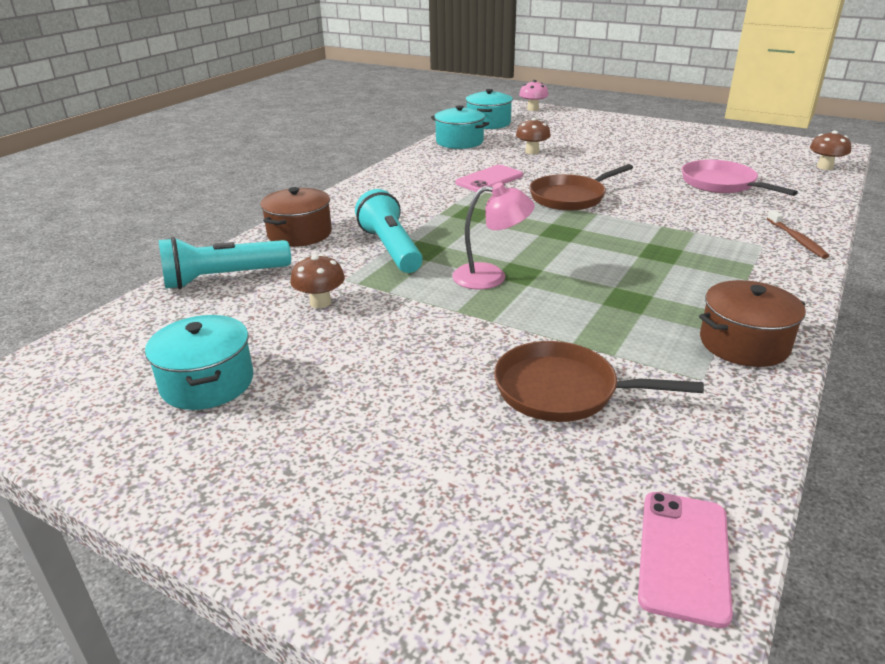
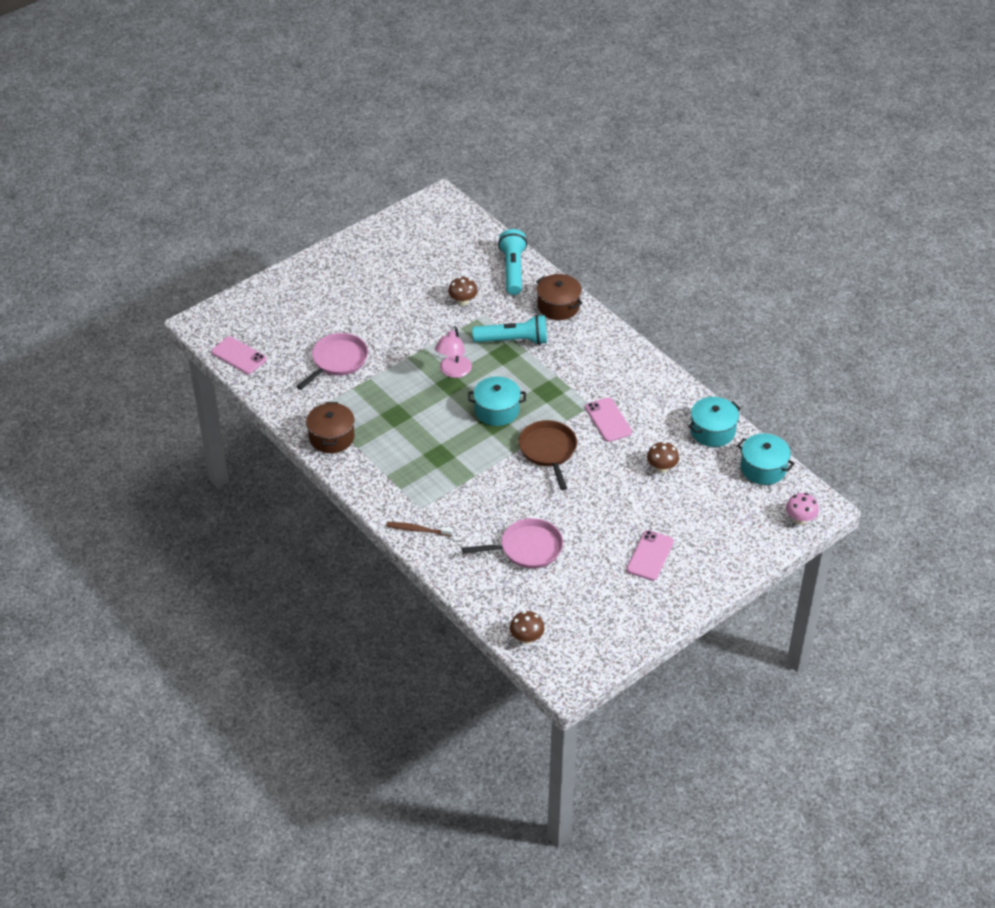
camera: 110 degrees right, 15 degrees up
turquoise pot [145,315,253,410] -> turquoise pot moved to [468,376,526,426]
brown pan [494,341,704,422] -> pink pan [297,333,368,390]
none -> pink phone [627,530,674,581]

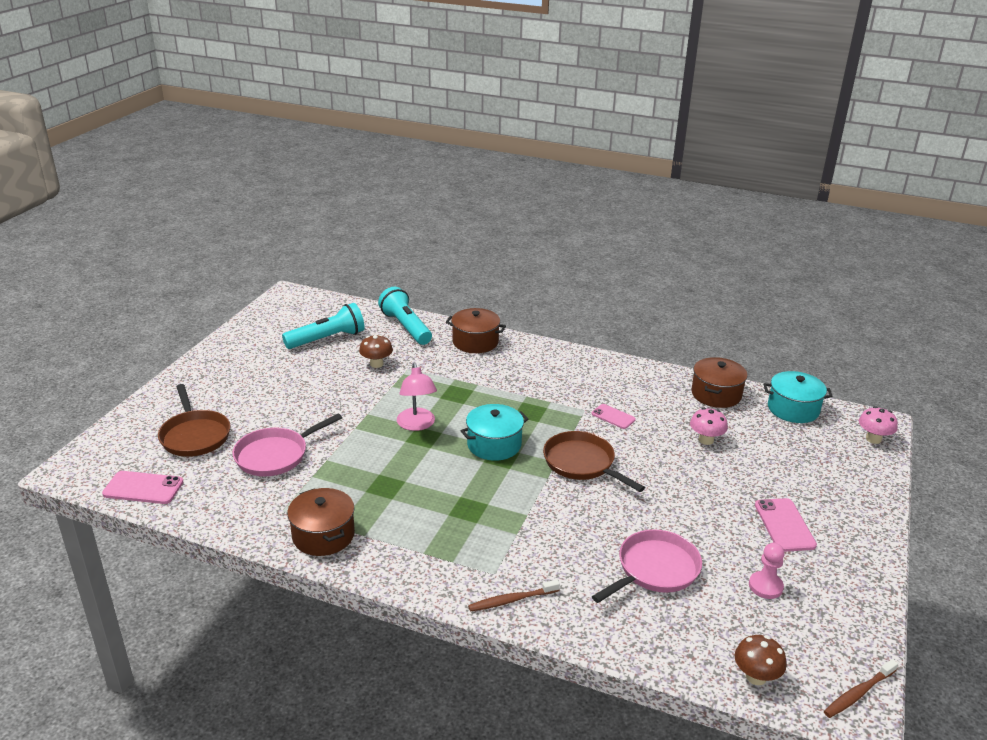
camera: 30 degrees left, 15 degrees down
pink pan [297,333,368,390] -> pink pan turned 135 degrees counterclockwise [232,414,342,476]
turquoise flashlight [472,315,547,345] -> turquoise flashlight moved to [282,303,365,349]
pink phone [585,397,632,442] -> pink phone [592,404,636,429], size x0.65
brown mushroom [647,442,679,473] -> pink mushroom [690,408,728,445]
turquoise pot [688,397,741,447] -> brown pot [692,357,748,408]
none -> brown pan [158,384,231,457]
none -> pink pawn [749,543,785,599]
none -> brown toothbrush [824,659,898,718]

